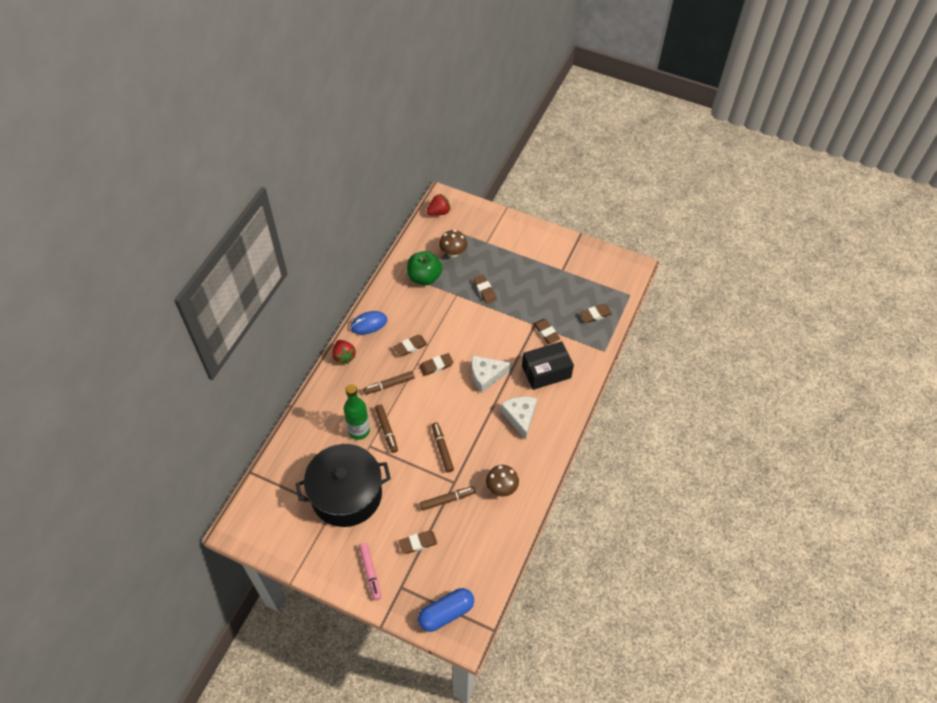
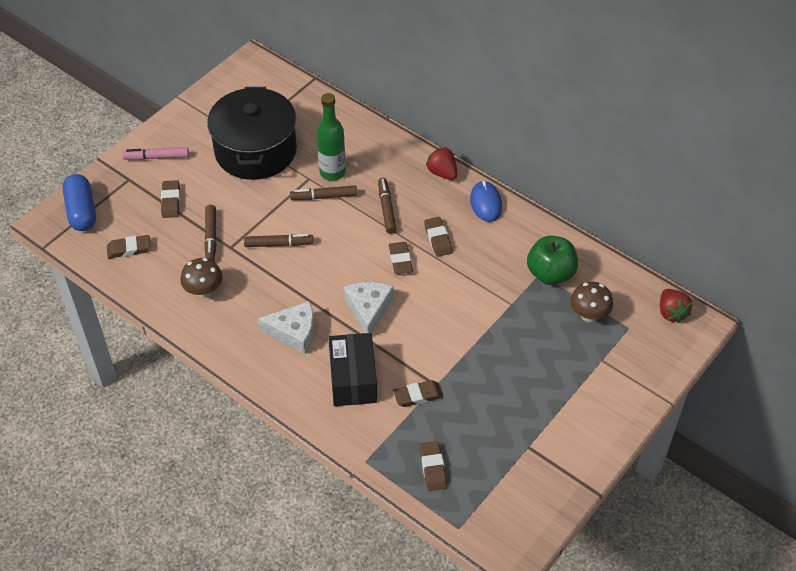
camera: 105 degrees right, 5 degrees down
red strawberry [333,340,356,364] -> red strawberry turned 60 degrees clockwise [426,147,457,180]
brown eraser [473,275,497,304] -> brown eraser moved to [107,235,151,258]

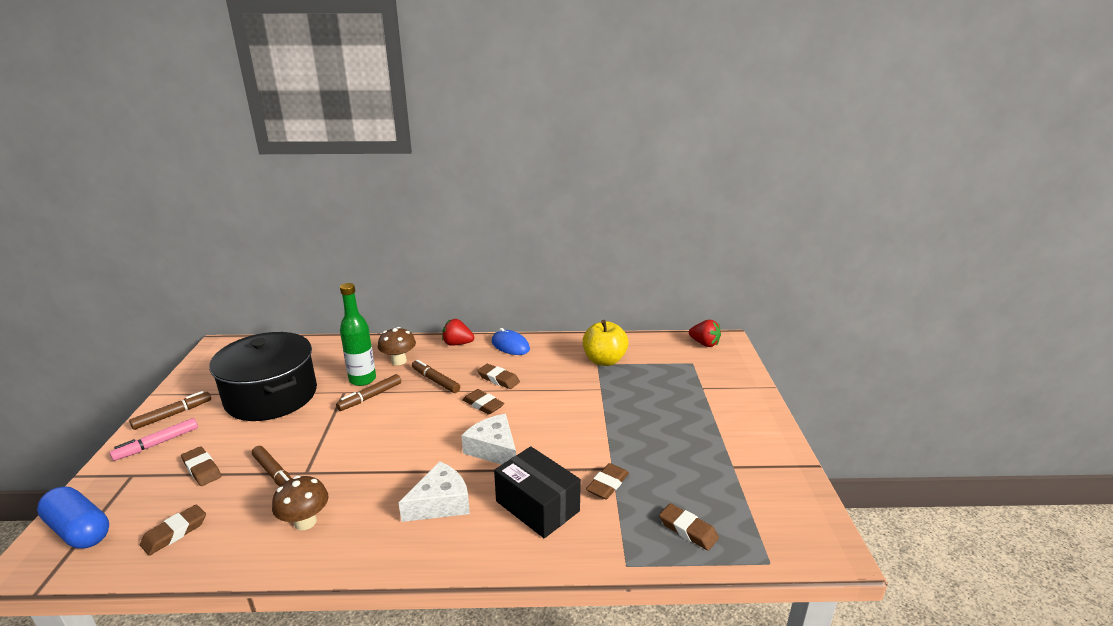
camera: 40 degrees left, 25 degrees down
brown marker [244,234,314,247] -> brown marker moved to [129,391,211,430]
green apple [527,236,578,285] -> yellow apple [583,320,629,366]
brown mushroom [570,282,613,322] -> brown mushroom moved to [378,327,416,365]

